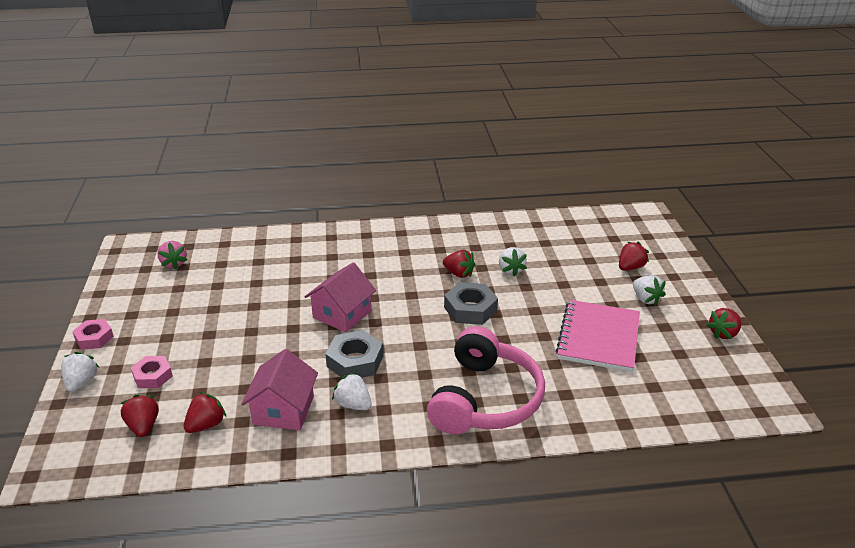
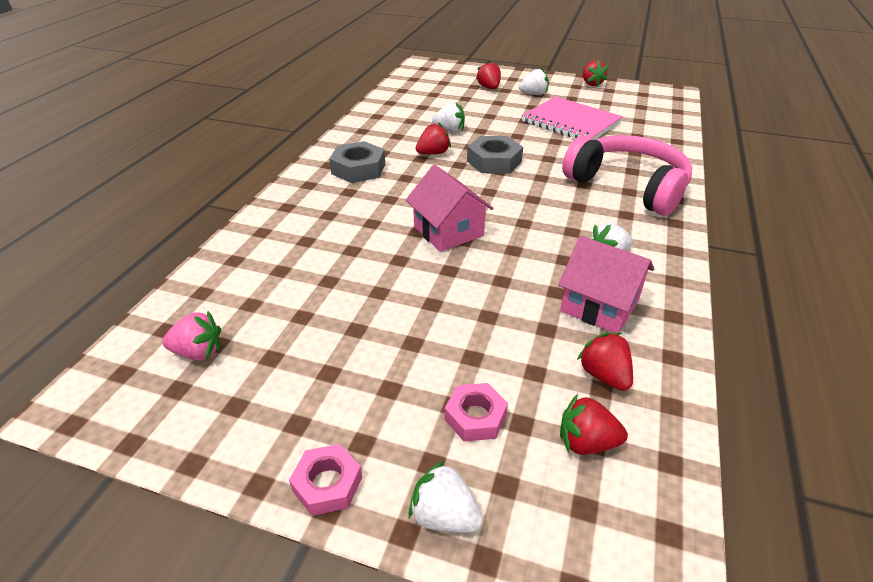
camera: 65 degrees left, 5 degrees up
grey nut [325,330,383,378] -> grey nut moved to [329,141,385,183]

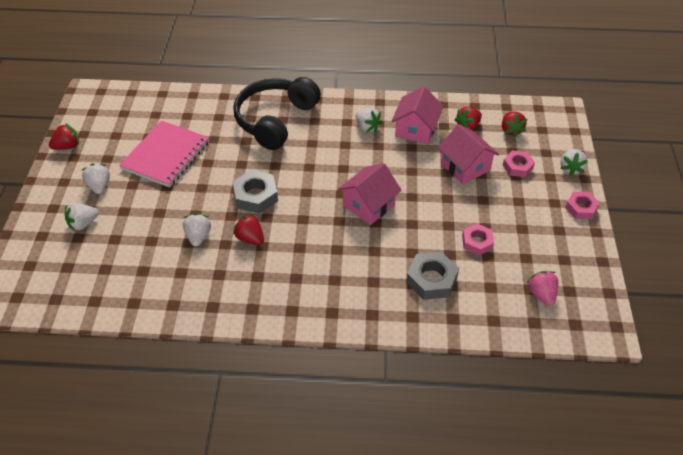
camera: 105 degrees left, 10 degrees up
grey nut [329,141,385,183] -> grey nut moved to [406,252,459,300]
red strawberry [476,61,501,89] -> white strawberry [65,203,99,231]
pink headphones [562,135,692,215] -> black headphones [233,77,321,150]
none -> pink house [438,124,499,185]
none -> pink nut [462,224,494,255]

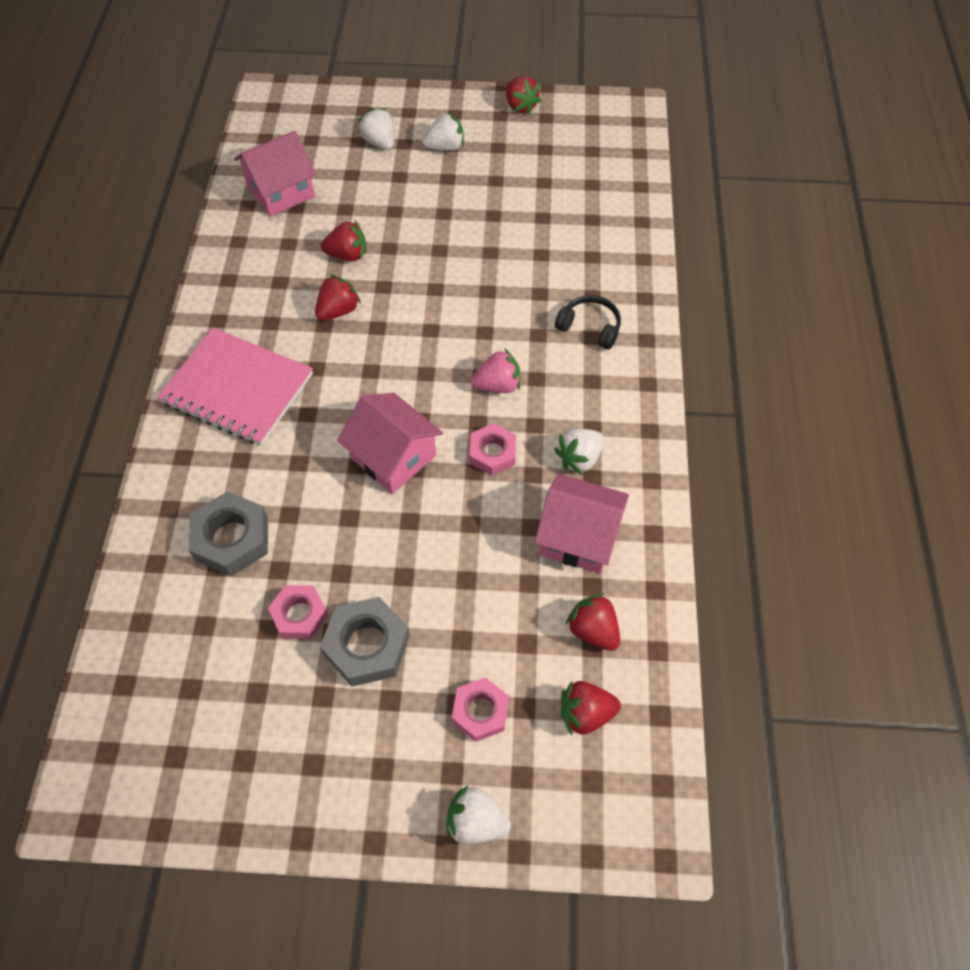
camera: 90 degrees right, 10 degrees up
pink notebook [119,121,209,187] -> pink notebook moved to [157,328,313,446]
white strawberry [183,213,211,246] -> red strawberry [321,221,366,261]
grey nut [232,170,278,213] -> grey nut moved to [320,597,410,687]
black headphones [233,77,321,150] -> black headphones [555,295,621,350], size x0.44
pink house [438,124,499,185] -> pink house moved to [234,131,316,217]
pink strawberry [527,271,558,306] -> pink strawberry moved to [471,348,521,393]
pink nut [565,192,600,219] -> pink nut moved to [470,423,516,476]

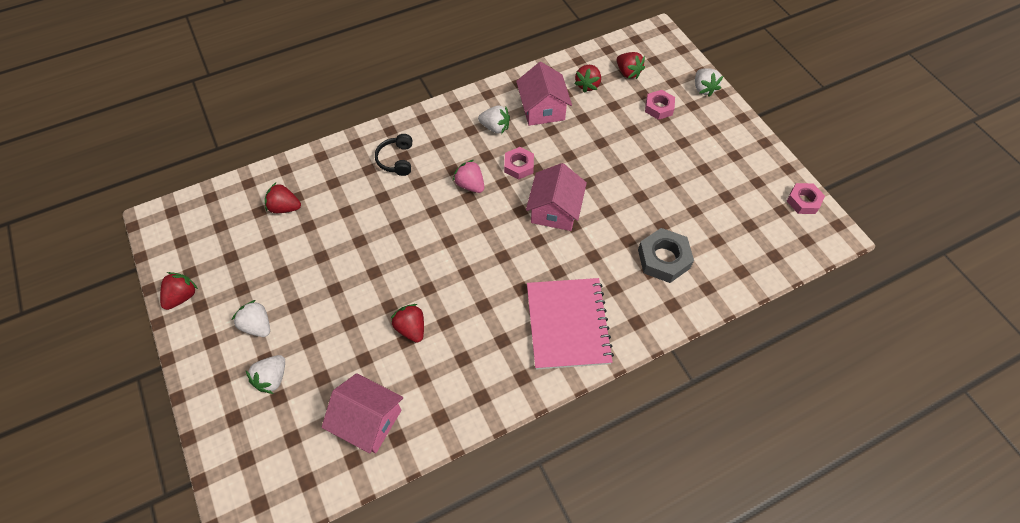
camera: 120 degrees left, 0 degrees up
pink nut [268,585,328,639] -> pink nut moved to [787,183,825,214]
red strawberry [315,274,361,321] -> red strawberry moved to [265,183,301,213]
grey nut [320,597,410,687] -> none

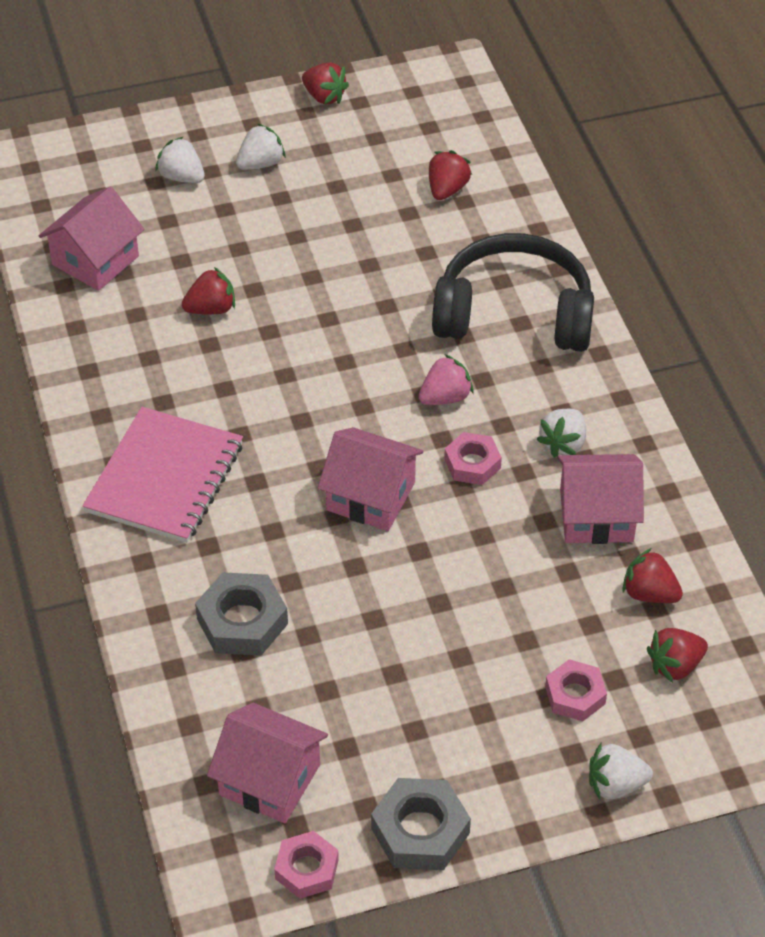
camera: 100 degrees right, 10 degrees down
black headphones [375,134,412,176] -> black headphones [432,233,594,352], size x2.26
pink notebook [527,278,614,370] -> pink notebook turned 75 degrees counterclockwise [82,407,243,543]
none -> pink house [207,703,328,823]
none -> grey nut [371,778,471,870]

